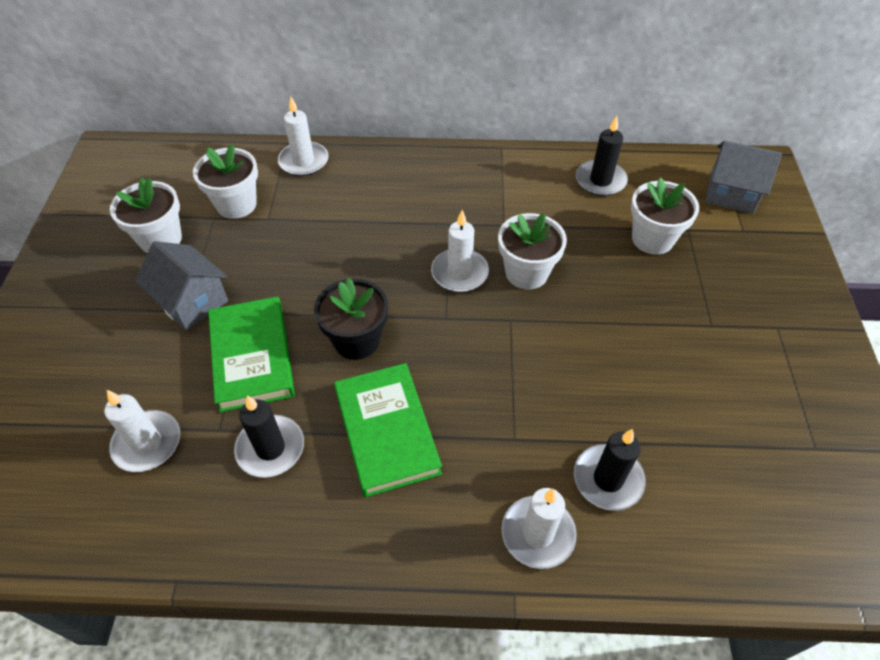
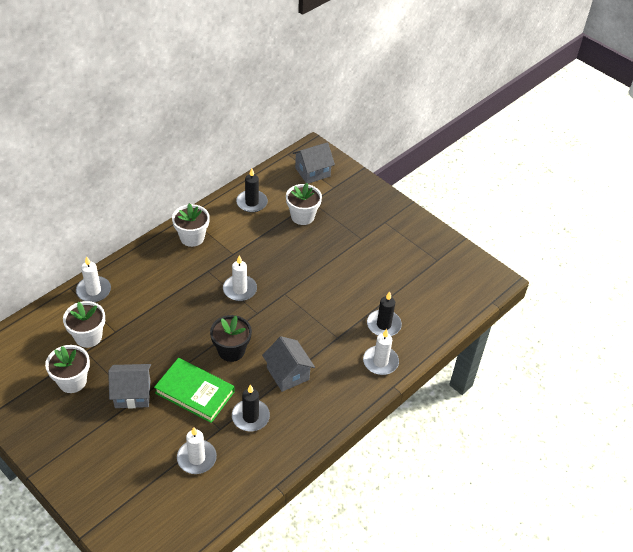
camera: 50 degrees left, 5 degrees down
green book [334,363,442,498] -> grey house [262,336,315,392]
white flower pot [498,213,567,289] -> white flower pot moved to [172,203,210,247]

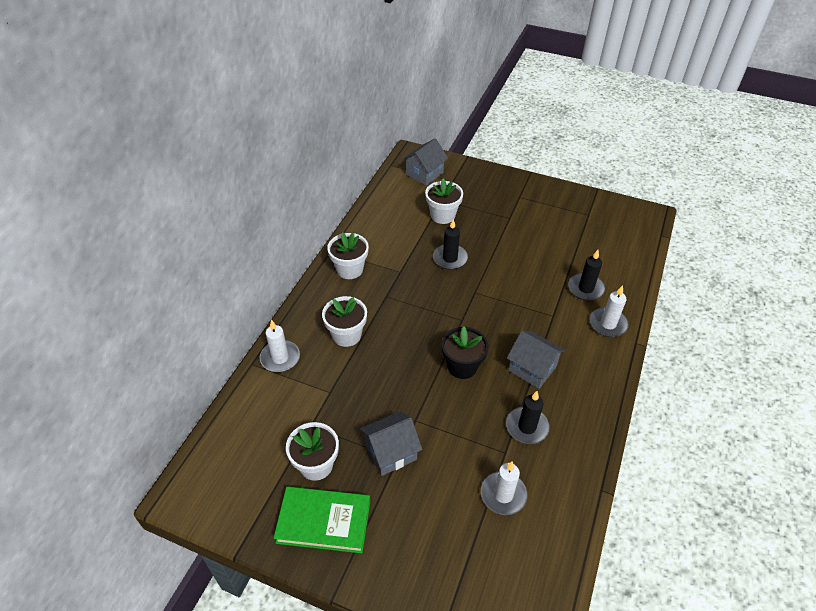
camera: 20 degrees left, 0 degrees up
white flower pot [63,301,105,348] -> white flower pot moved to [322,296,367,347]
green book [154,358,235,423] -> green book moved to [274,486,370,554]
white candle [223,255,257,301] -> none
black candle [236,168,268,212] -> black candle moved to [433,219,468,269]

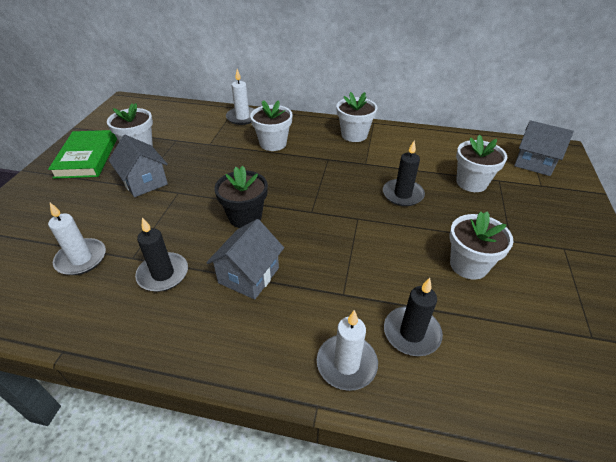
camera: 80 degrees right, 5 degrees down
none -> white flower pot [449,212,513,280]

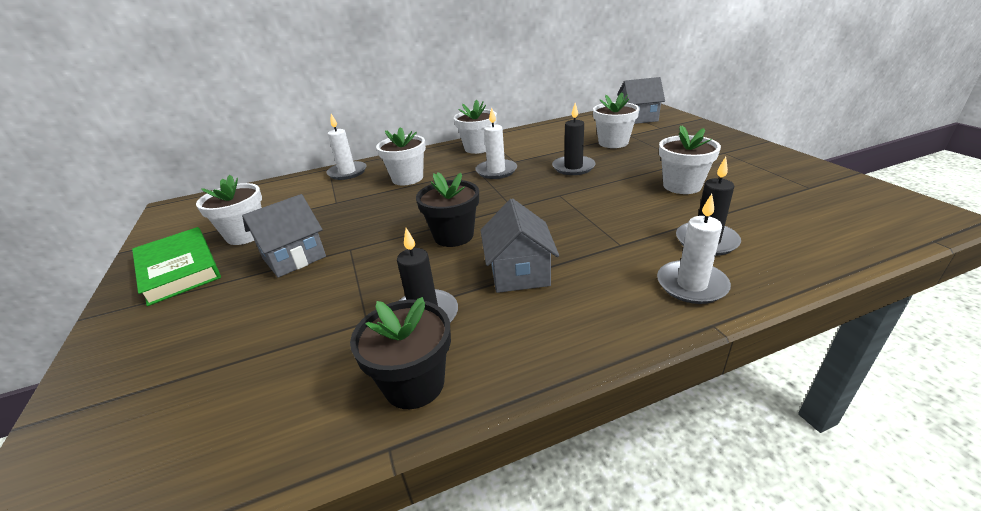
camera: 30 degrees left, 10 degrees down
white candle [48,203,106,275] -> white candle moved to [475,107,517,179]
grey house [108,135,168,197] -> grey house turned 60 degrees counterclockwise [242,194,326,278]
none -> black flower pot [350,297,451,409]

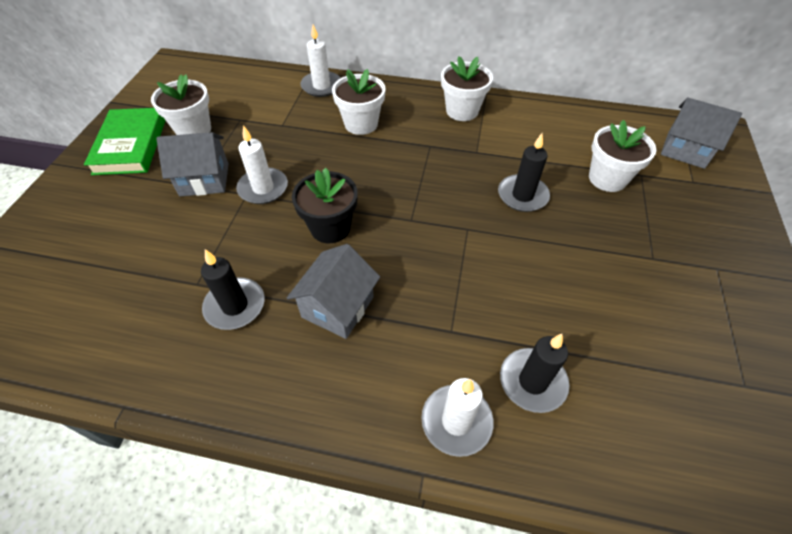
camera: 30 degrees right, 20 degrees up
black flower pot [350,297,451,409] -> none
white candle [475,107,517,179] -> white candle moved to [236,125,288,204]
white flower pot [659,125,721,194] -> none

